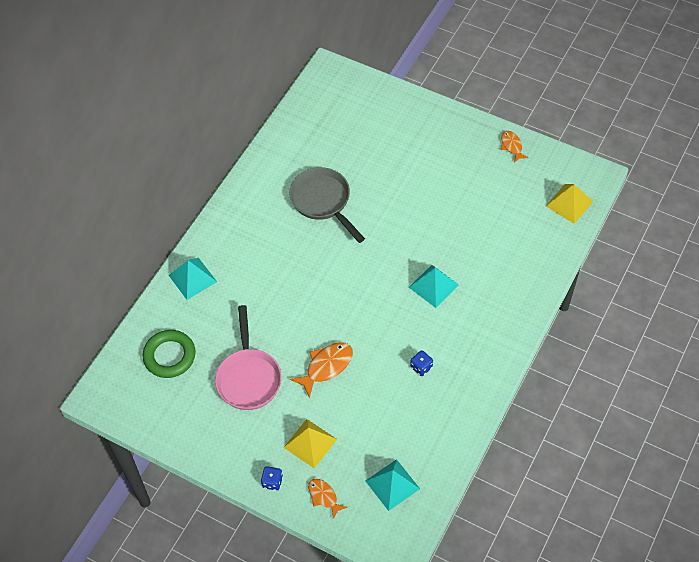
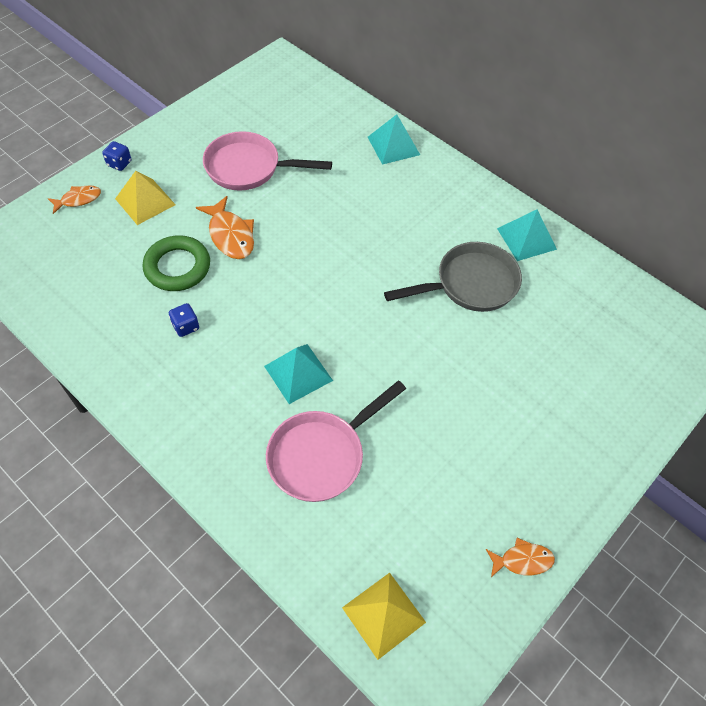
camera: 100 degrees right, 0 degrees up
green ring [143,330,196,378] -> green ring moved to [142,235,210,291]
turquoise pyramid [366,459,420,511] -> turquoise pyramid moved to [497,209,557,261]
none -> pink pan [266,381,406,502]

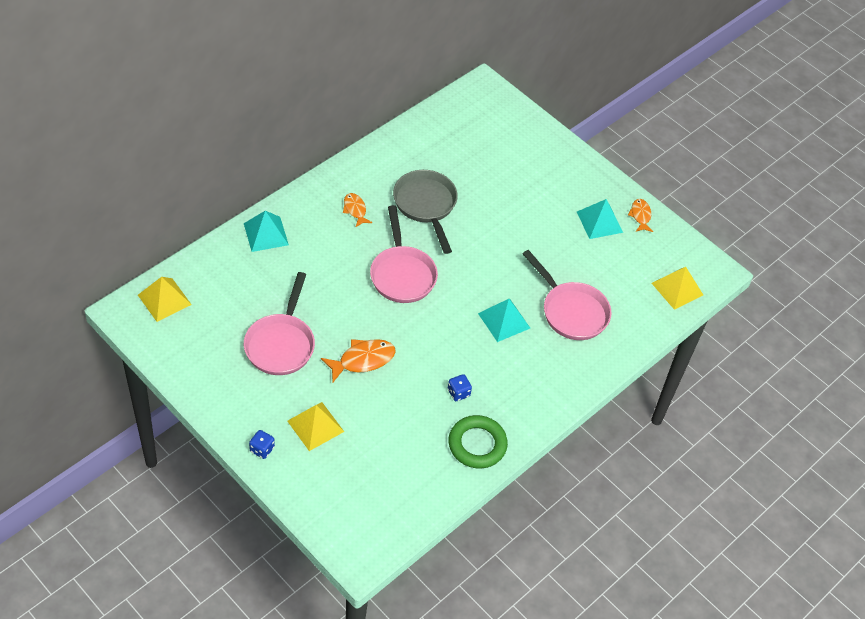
camera: 90 degrees left, 5 degrees down
orange fish [48,185,101,214] -> orange fish moved to [343,193,372,228]
green ring [142,235,210,291] -> green ring moved to [449,415,508,469]
turquoise pyramid [497,209,557,261] -> turquoise pyramid moved to [577,199,623,239]
none -> yellow pyramid [138,277,192,322]
none -> pink pan [370,205,438,303]

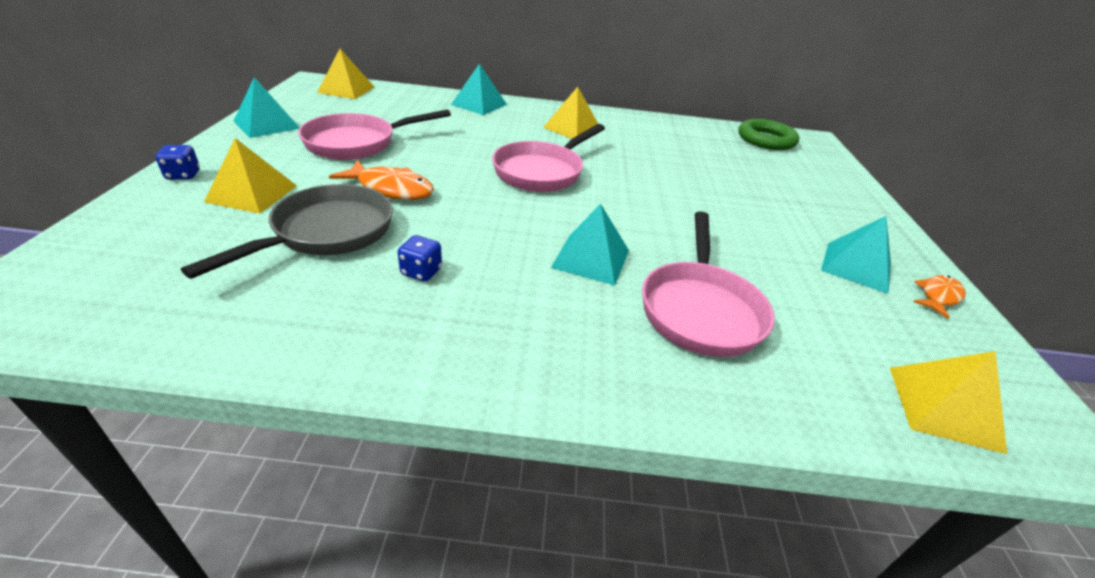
camera: 50 degrees right, 15 degrees down
orange fish [343,193,372,228] -> yellow pyramid [543,87,598,139]
grey pan [393,170,458,254] -> grey pan moved to [181,184,393,279]
green ring [449,415,508,469] -> green ring moved to [738,119,799,150]
none -> turquoise pyramid [233,77,300,138]

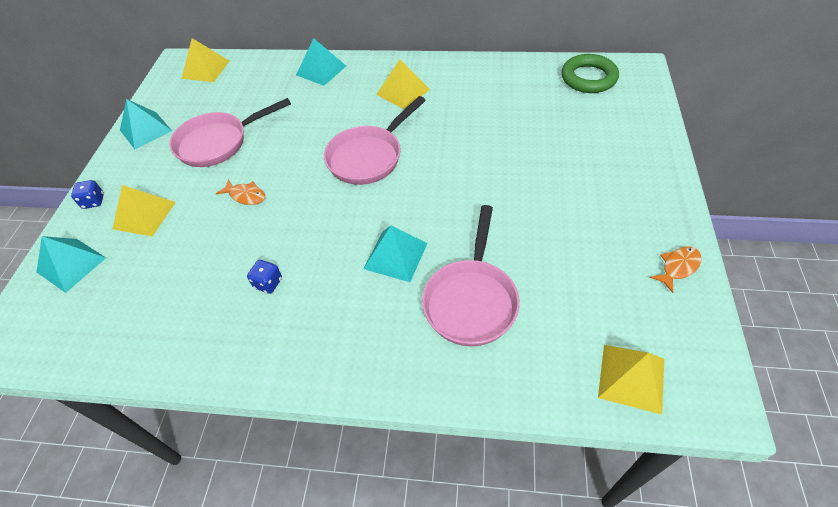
camera: 10 degrees right, 15 degrees up
grey pan [181,184,393,279] -> none
orange fish [329,160,434,200] -> orange fish [216,179,265,205], size x0.63
turquoise pyramid [821,216,891,294] -> turquoise pyramid moved to [37,236,106,293]

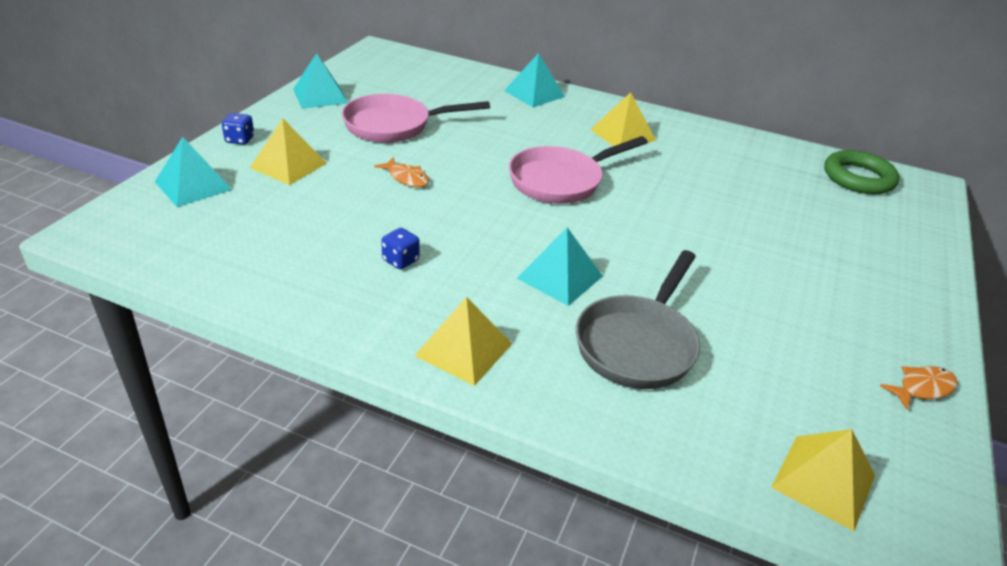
camera: 10 degrees right, 15 degrees down
yellow pyramid [182,38,229,82] -> yellow pyramid moved to [414,297,512,386]
pink pan [422,205,520,346] -> grey pan [576,250,700,389]

